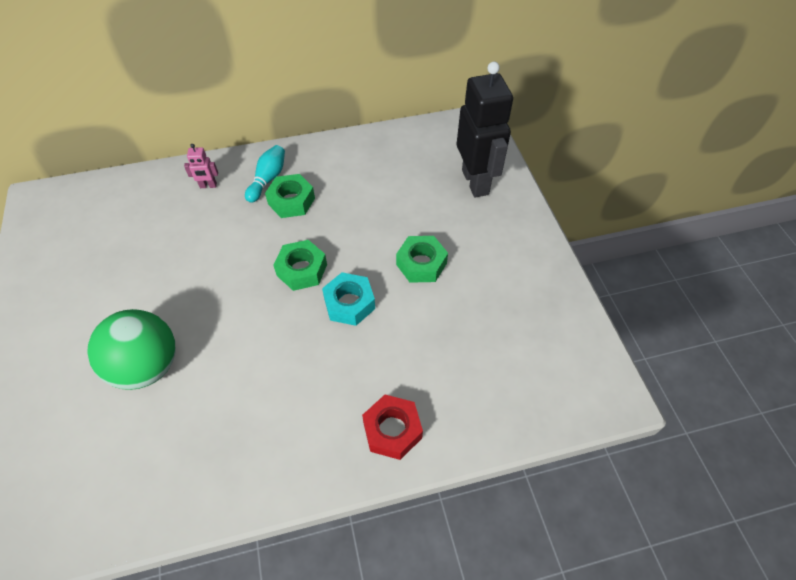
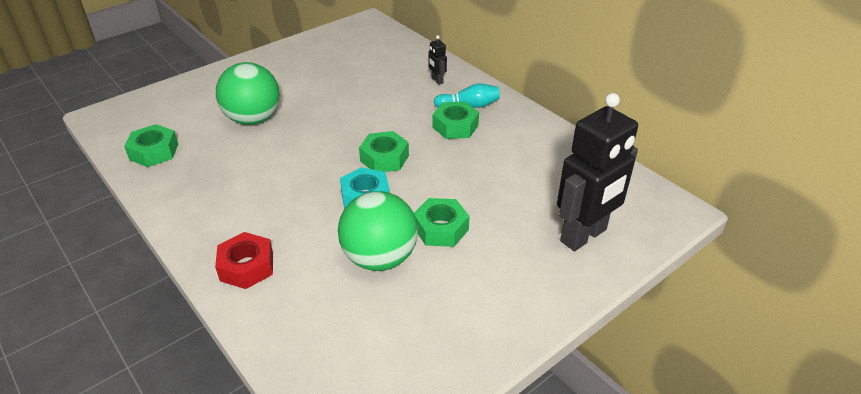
camera: 65 degrees right, 15 degrees down
pink robot [184,144,218,188] -> black robot [429,35,447,85]
none -> green nut [124,124,178,167]
none -> green ball [338,191,418,271]

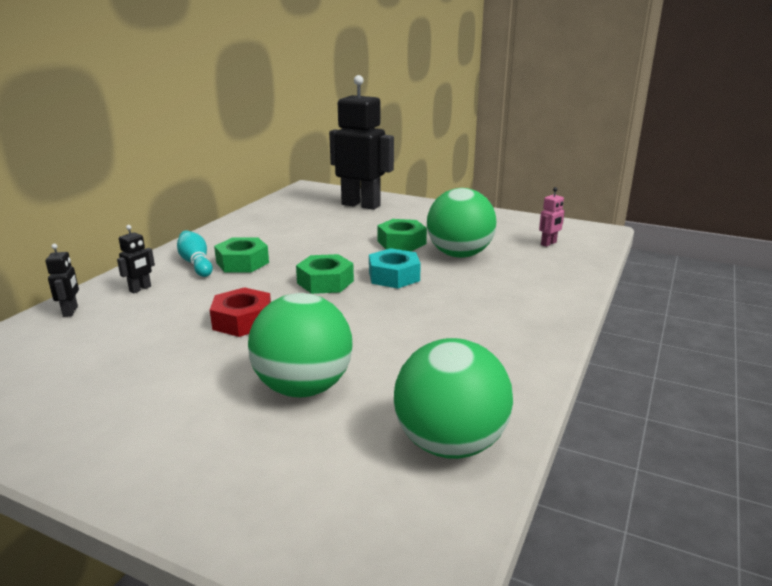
camera: 115 degrees left, 15 degrees down
green nut [124,124,178,167] -> green ball [394,338,513,459]
red nut [215,232,273,289] -> red nut moved to [210,287,271,337]
none -> black robot [45,244,79,317]
none -> pink robot [539,187,565,247]

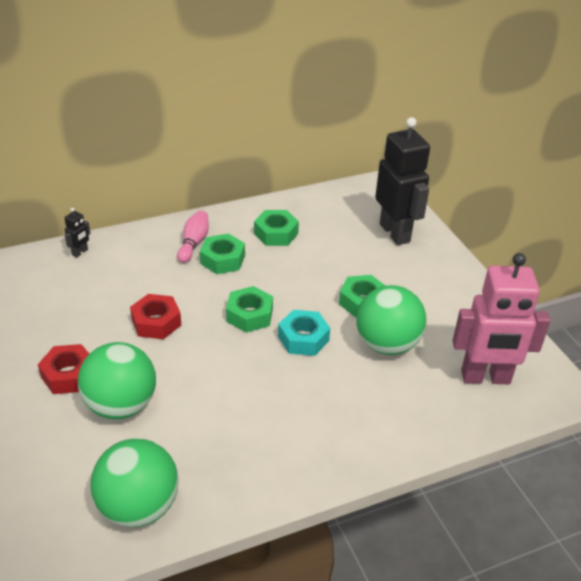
camera: 40 degrees right, 15 degrees up
black robot [117,225,155,293] -> none
turquoise bowling pin [177,230,213,277] -> pink bowling pin [177,210,209,263]
pink robot [539,187,565,247] -> pink robot [452,253,551,384], size x2.49
none -> red nut [38,344,89,394]
none -> green nut [254,210,299,246]

